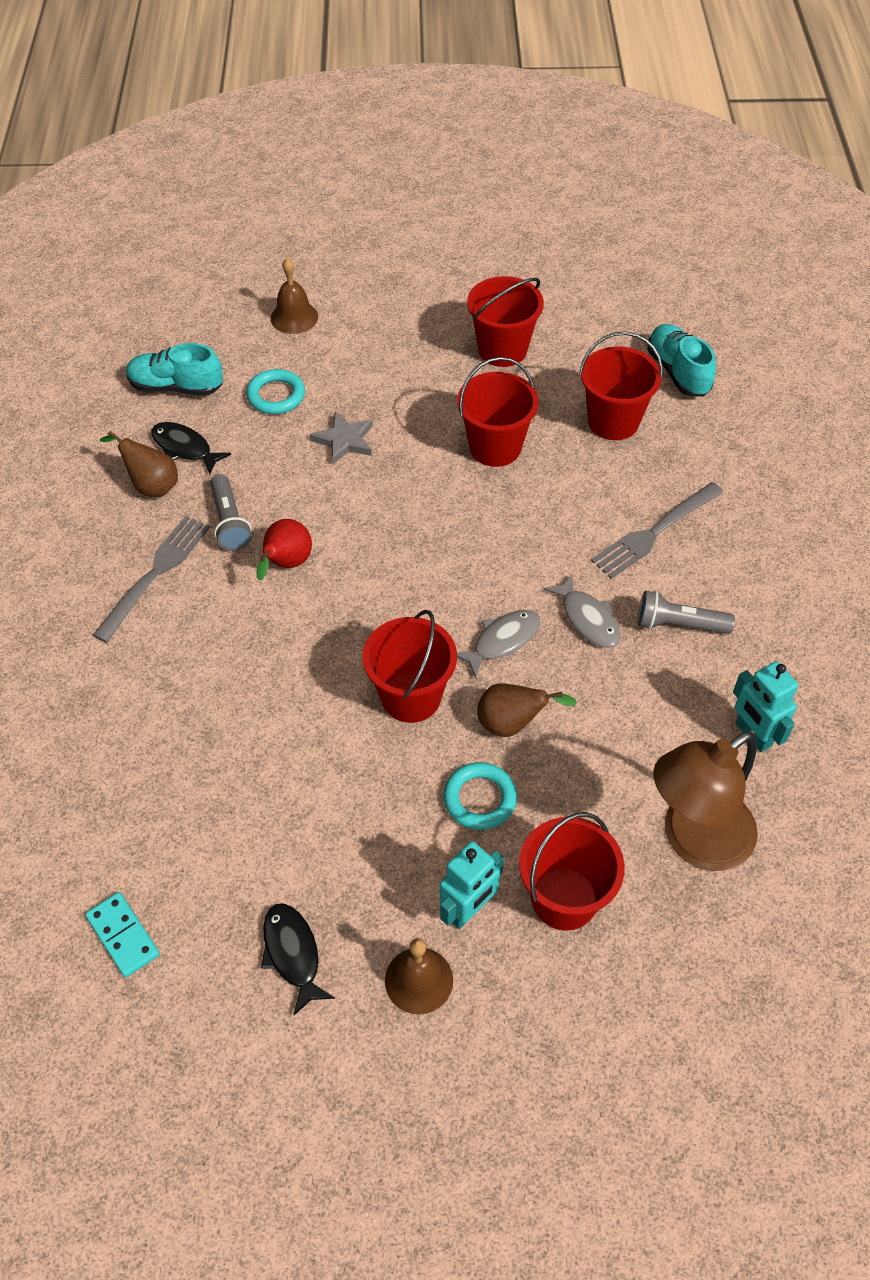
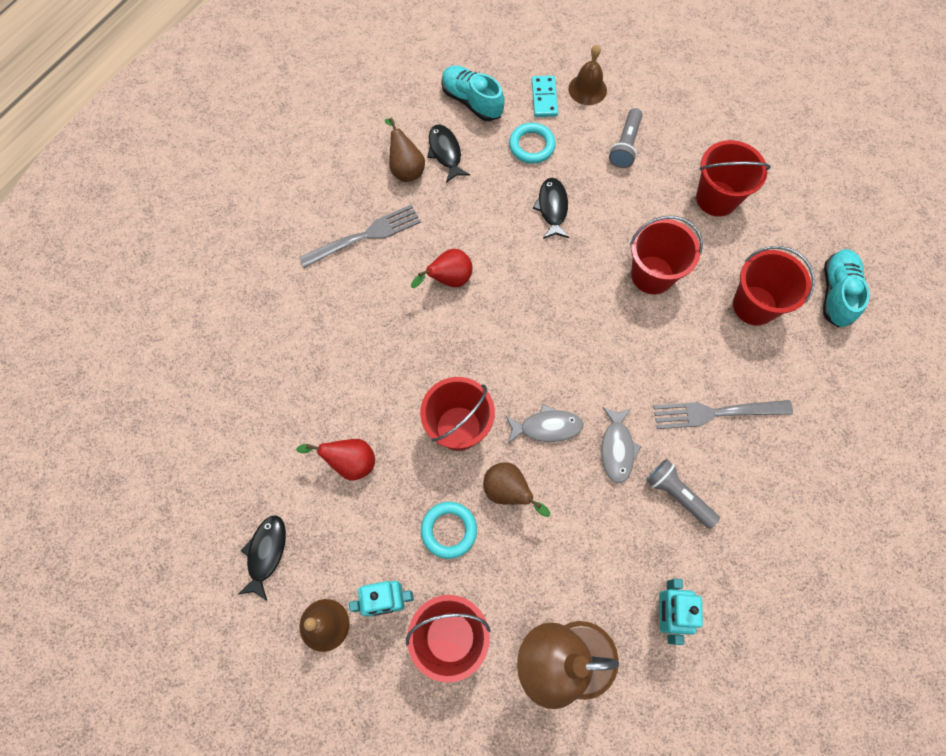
camera: 35 degrees right, 15 degrees up
turquoise domino [85,892,160,977] -> turquoise domino moved to [532,76,558,117]
grey flashlight [210,474,252,551] -> grey flashlight moved to [609,108,643,168]
grey star [310,411,373,465] -> black fish [533,178,569,239]
none -> red pear [296,439,375,481]

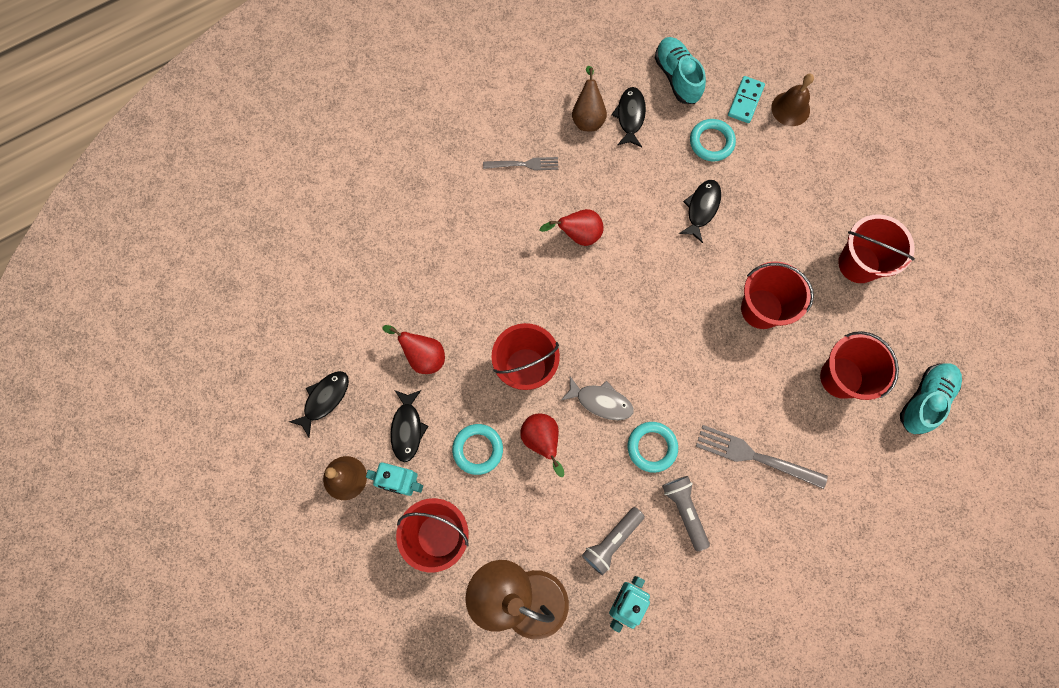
camera: 25 degrees right, 5 degrees up
grey fork [299,204,421,268] -> grey fork [483,157,558,170], size x0.63
brown pear [483,462,550,517] -> red pear [520,414,565,477]
grey fish [601,407,642,484] -> turquoise ring [628,422,678,473]
grey flashlight [609,108,643,168] -> grey flashlight moved to [582,507,645,575]
none -> black fish [390,390,428,462]

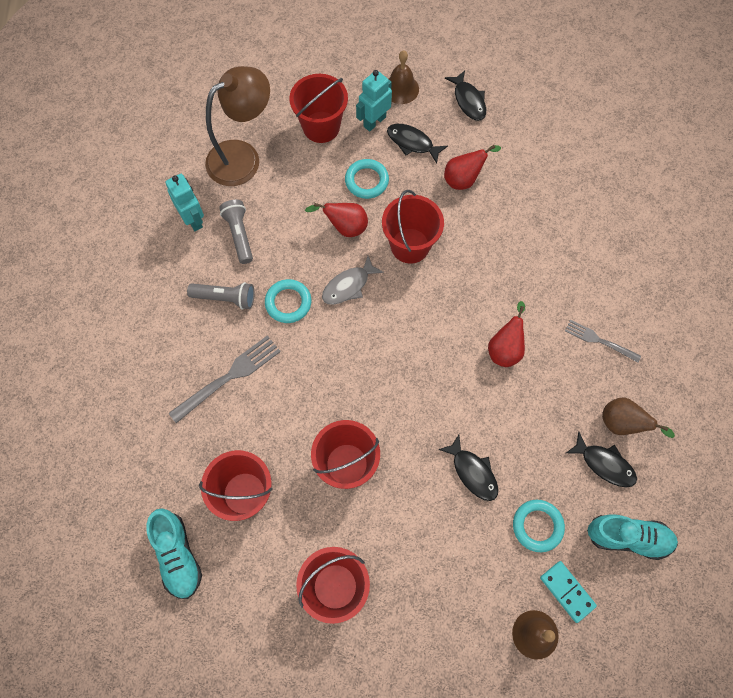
camera: 120 degrees right, 5 degrees down
grey fork [483,157,558,170] -> grey fork turned 90 degrees clockwise [565,320,641,363]

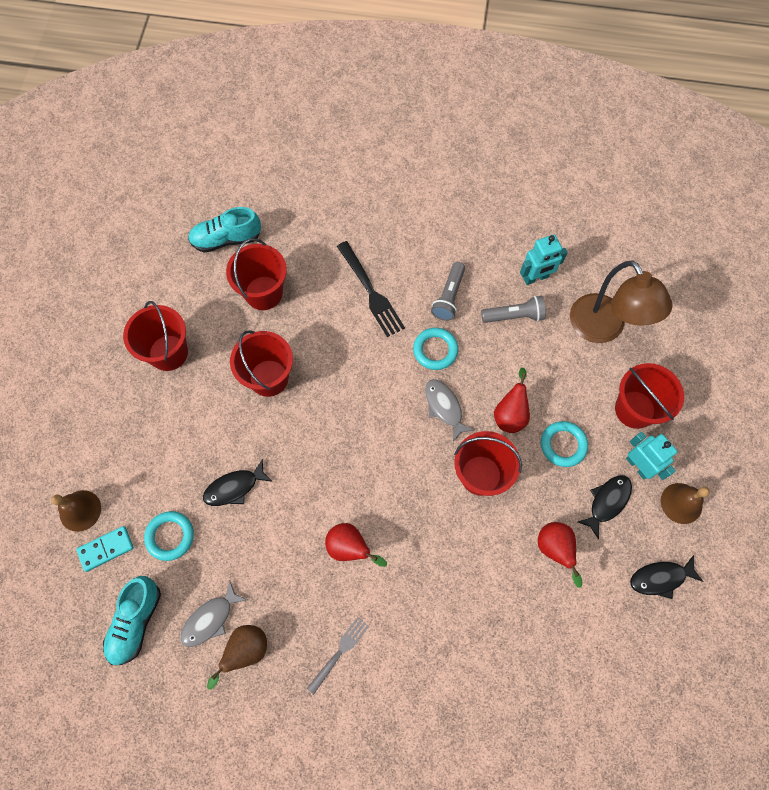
camera: 100 degrees right, 0 degrees up
grey fork [169,335,281,423] -> black fork [337,241,405,337]
black fish [566,432,637,487] -> grey fish [180,581,247,647]

